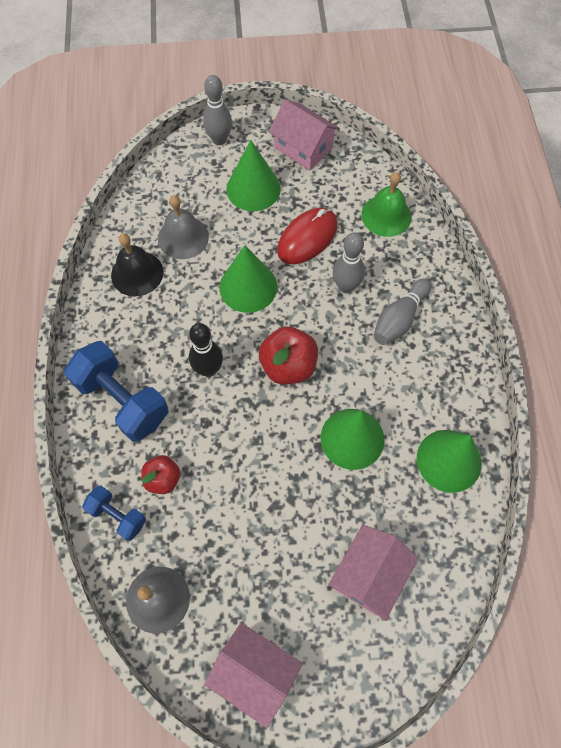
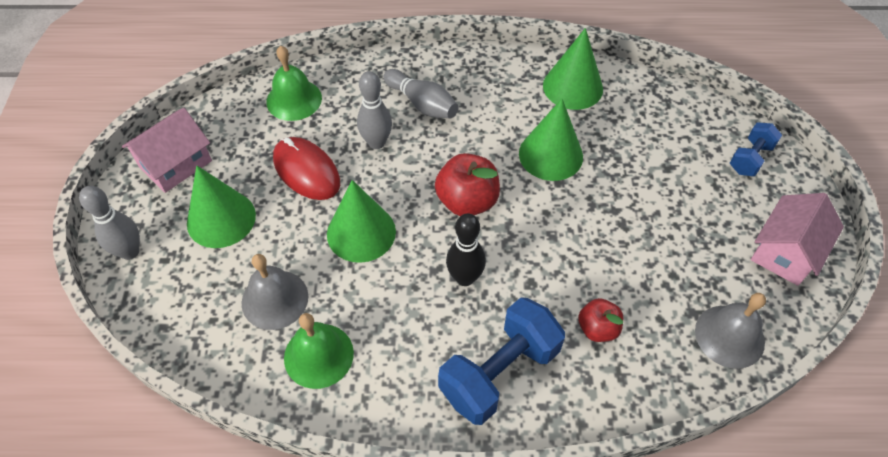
camera: 85 degrees left, 10 degrees down
blue dumbbell [82,485,146,541] -> blue dumbbell moved to [730,122,782,176]
black bell [111,233,163,297] -> green bell [284,313,354,389]
pink house [329,525,418,621] -> none

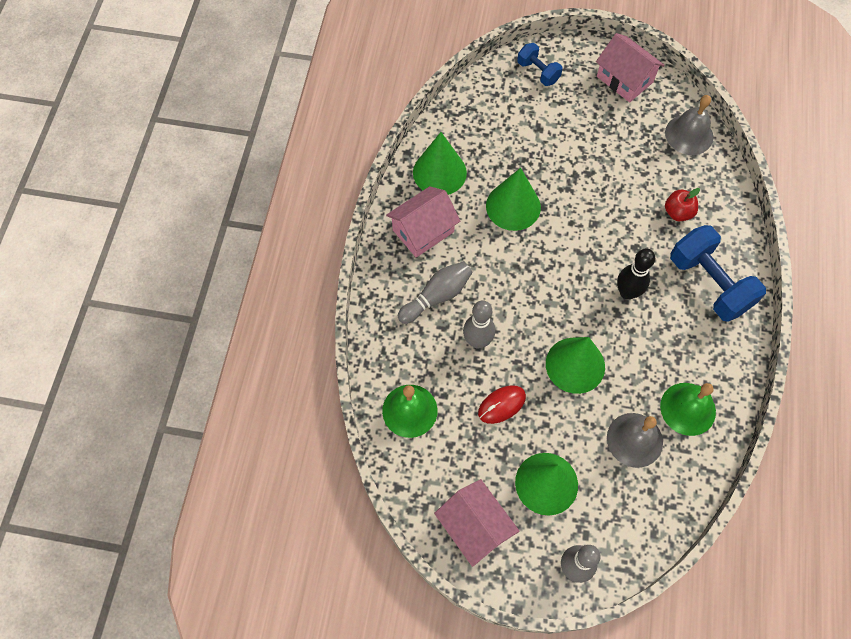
camera: 80 degrees left, 10 degrees up
red mouse [273,137,340,200] -> red mouse [478,385,526,424], size x0.66
red apple [435,153,500,216] -> none
none -> pink house [386,186,460,258]

